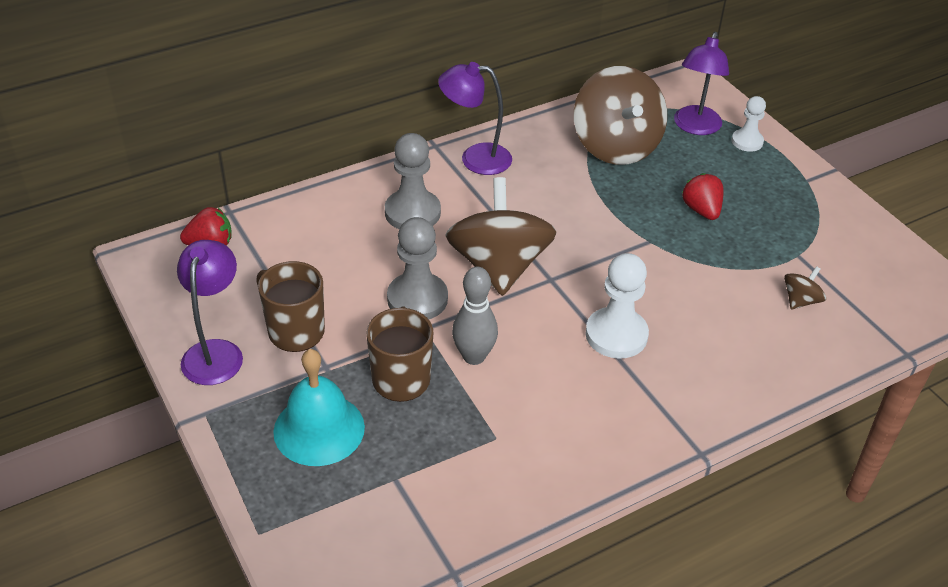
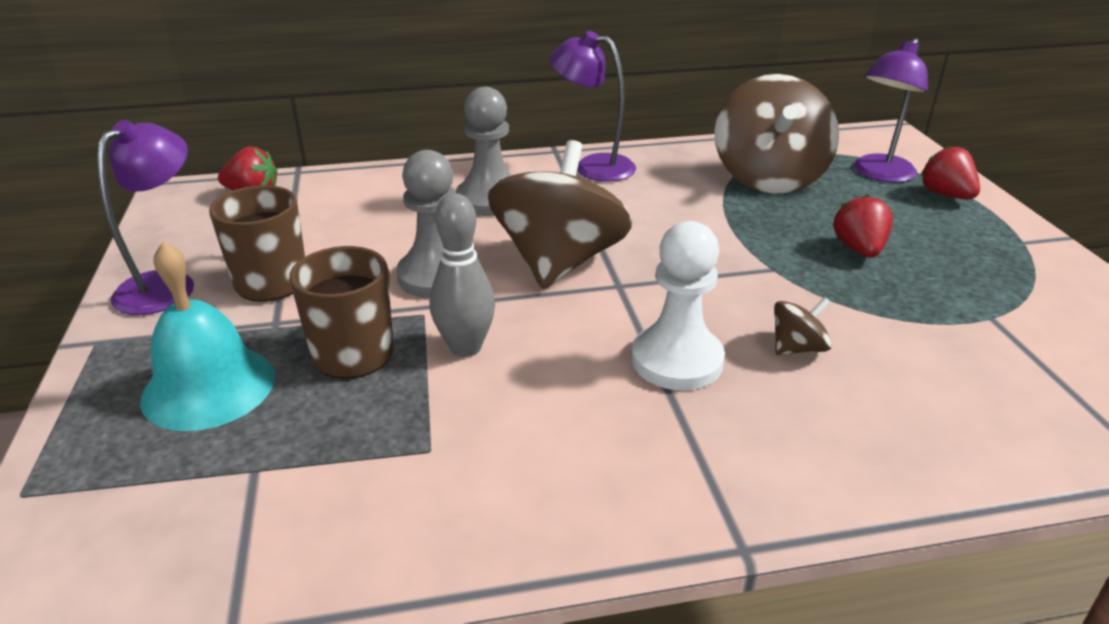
camera: 20 degrees right, 10 degrees down
white pawn [732,96,766,152] -> red strawberry [920,145,980,199]
brown spinning top [784,266,826,310] -> brown spinning top moved to [774,297,832,355]

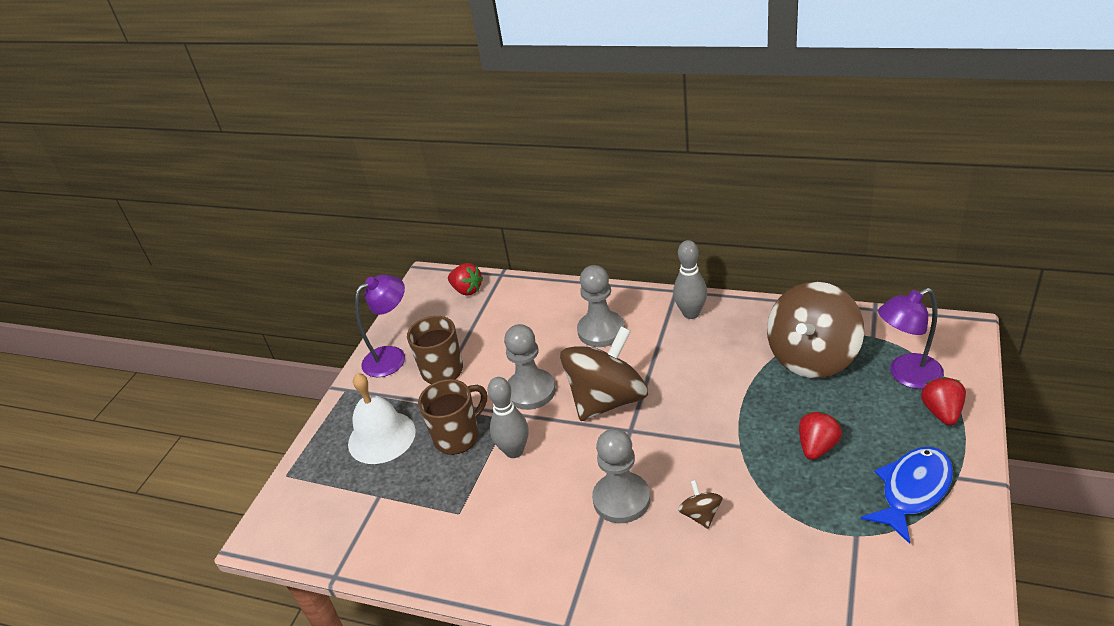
camera: 35 degrees right, 5 degrees up
turquoise bell [140,241,275,431] -> white bell [348,373,416,464]
purple lamp [550,31,636,181] -> grey bowling pin [673,240,707,319]
white pawn [631,221,725,390] -> grey pawn [592,429,650,523]
brown spinning top [774,297,832,355] -> brown spinning top turned 105 degrees counterclockwise [678,480,723,529]
none -> blue fish [861,447,953,544]

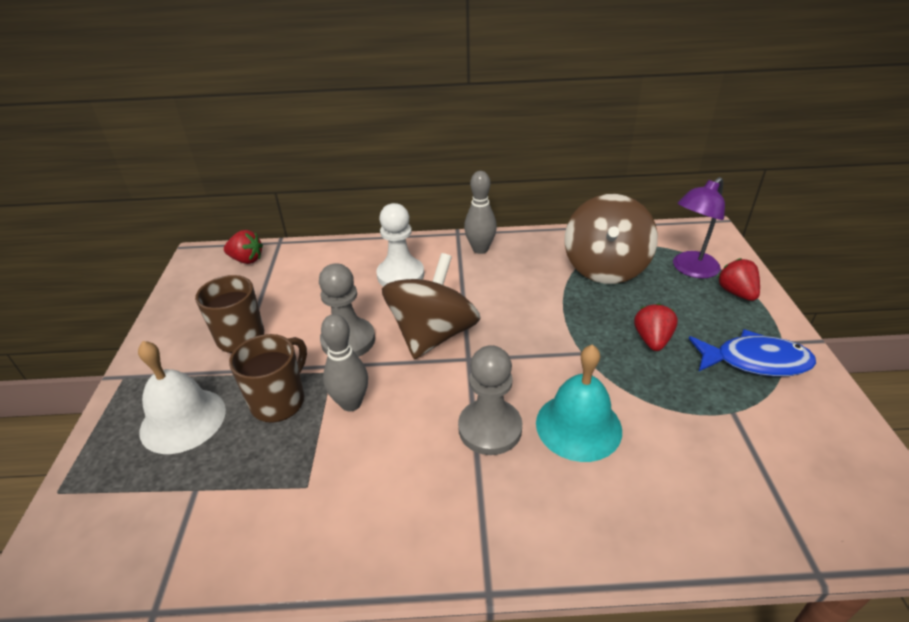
camera: 25 degrees left, 0 degrees up
purple lamp [355,275,405,377] -> none
grey pawn [577,265,625,347] -> white pawn [376,203,424,287]
brown spinning top [678,480,723,529] -> turquoise bell [536,344,622,462]
blue fish [861,447,953,544] -> blue fish turned 75 degrees clockwise [689,329,816,377]

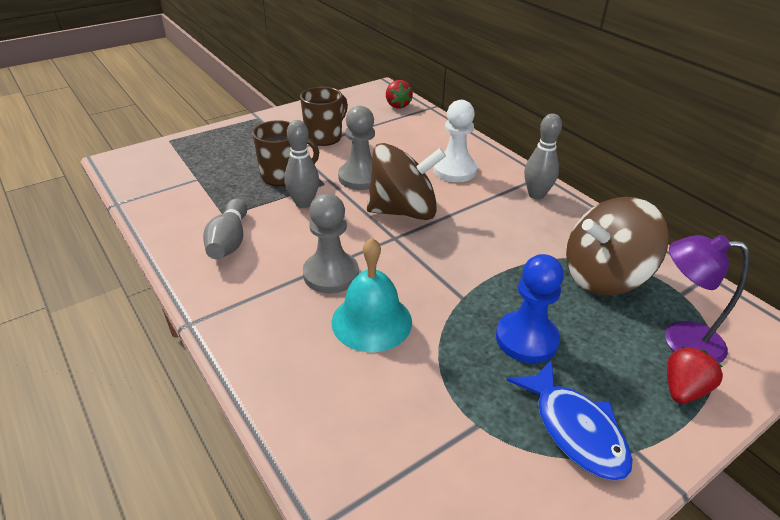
camera: 55 degrees right, 0 degrees up
white bell [138,341,226,454] -> none
red strawberry [634,303,678,351] -> blue pawn [496,254,564,363]
none -> grey bowling pin [203,198,247,260]

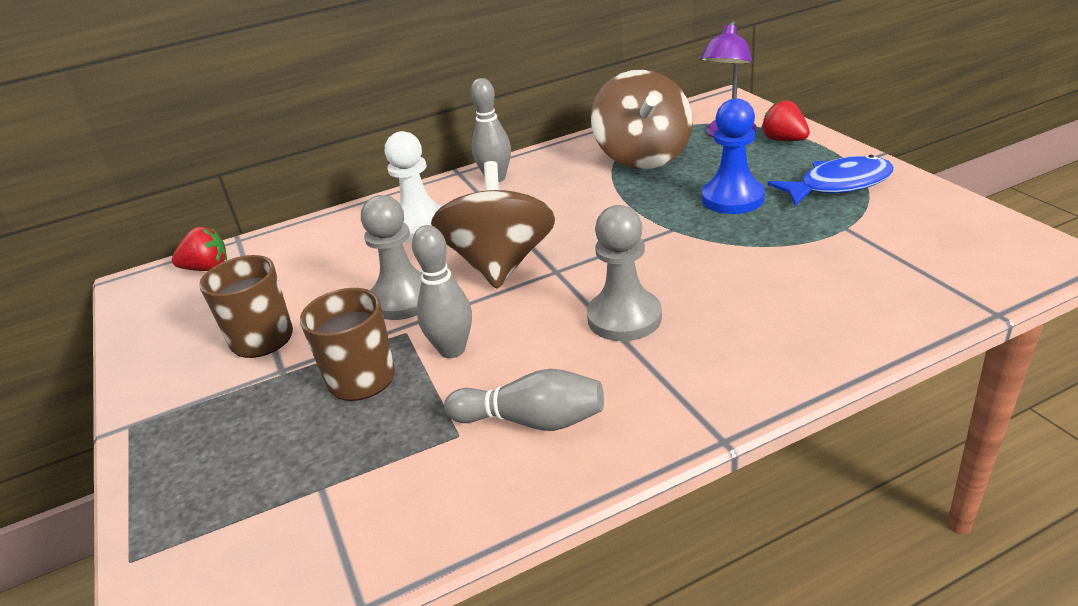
camera: 75 degrees left, 5 degrees down
turquoise bell [332,238,412,352] -> none

